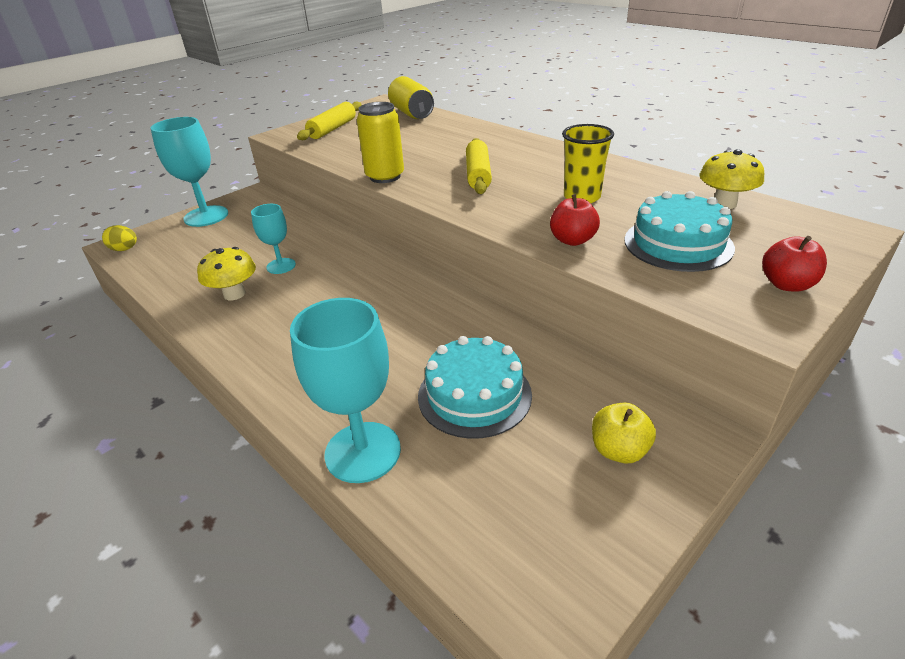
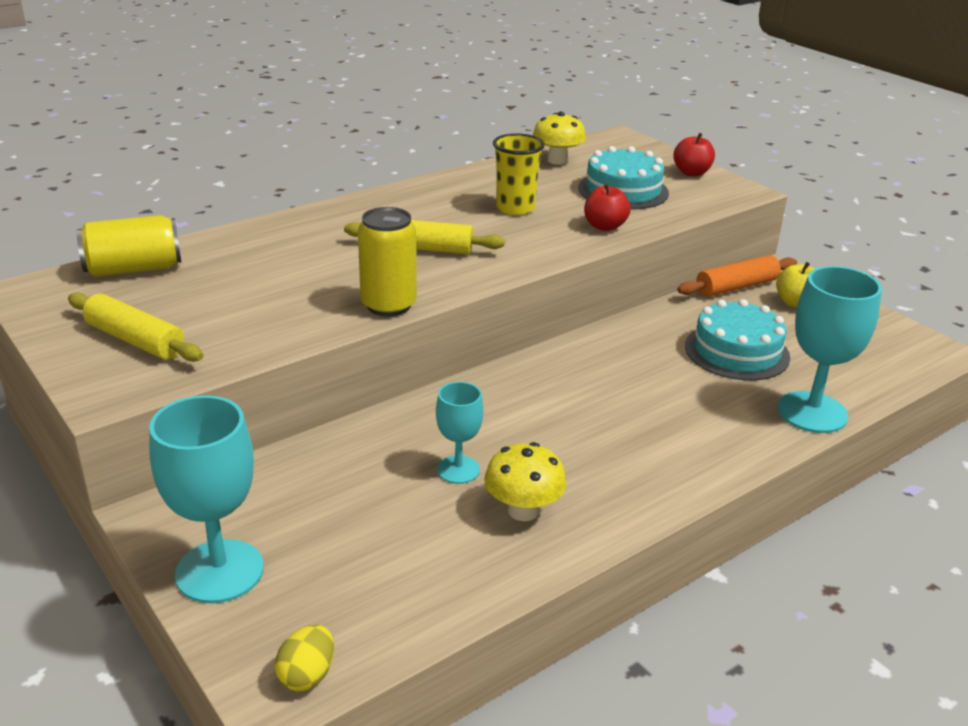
camera: 85 degrees left, 5 degrees down
none -> orange rolling pin [677,255,797,297]

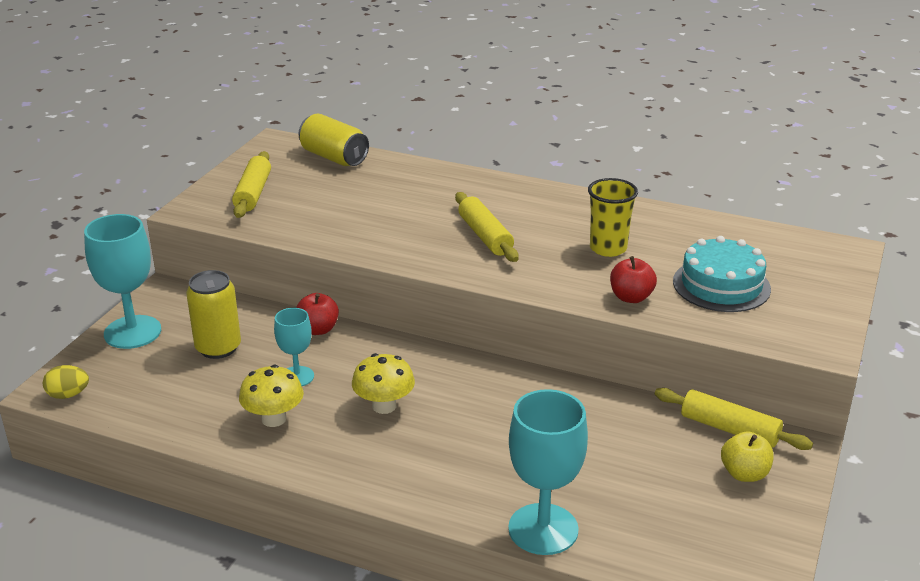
camera: 60 degrees right, 0 degrees up
yellow can [358,207,417,316] -> yellow can moved to [186,270,241,359]
yellow mushroom [533,111,586,165] -> yellow mushroom moved to [352,353,415,414]
red apple [673,133,715,177] -> red apple moved to [296,293,339,335]
orange rolling pin [677,255,797,297] -> yellow rolling pin [655,388,813,450]
turquoise cake [685,299,790,380] -> none

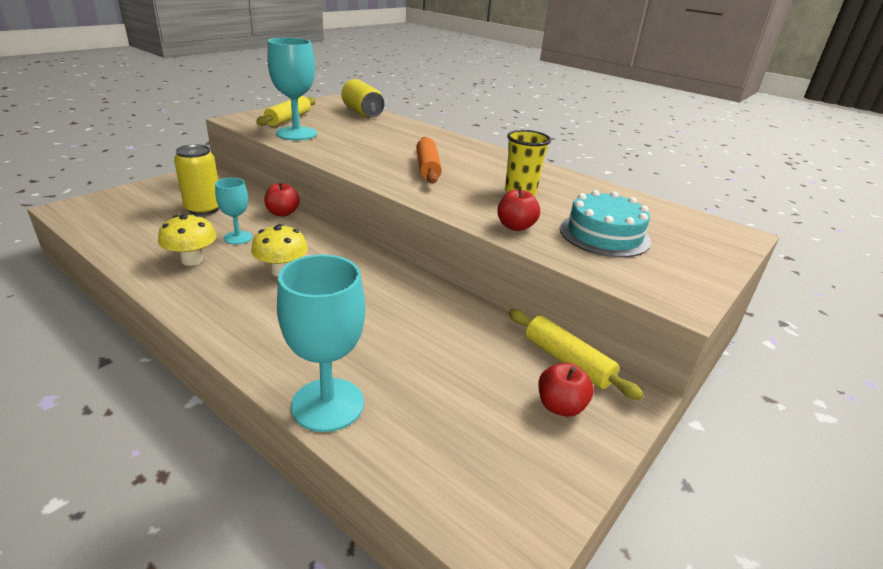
camera: 15 degrees right, 0 degrees up
yellow egg [43,365,89,399] -> none
turquoise goblet [84,214,161,349] -> turquoise goblet moved to [267,38,317,140]
yellow rolling pin [455,192,519,262] -> orange rolling pin [416,137,442,183]
yellow apple [721,431,774,482] -> red apple [538,363,594,417]

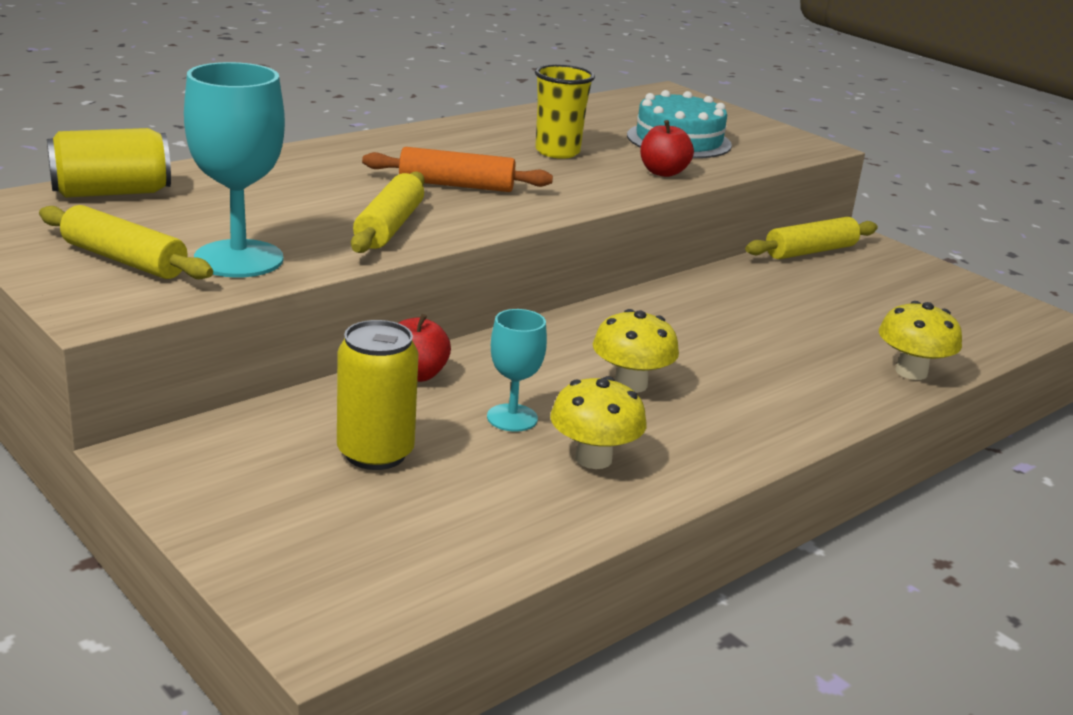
camera: 80 degrees left, 5 degrees down
turquoise goblet [277,254,366,432] -> yellow mushroom [879,301,962,380]
red apple [538,363,594,417] -> none
none -> yellow rolling pin [351,171,425,253]

